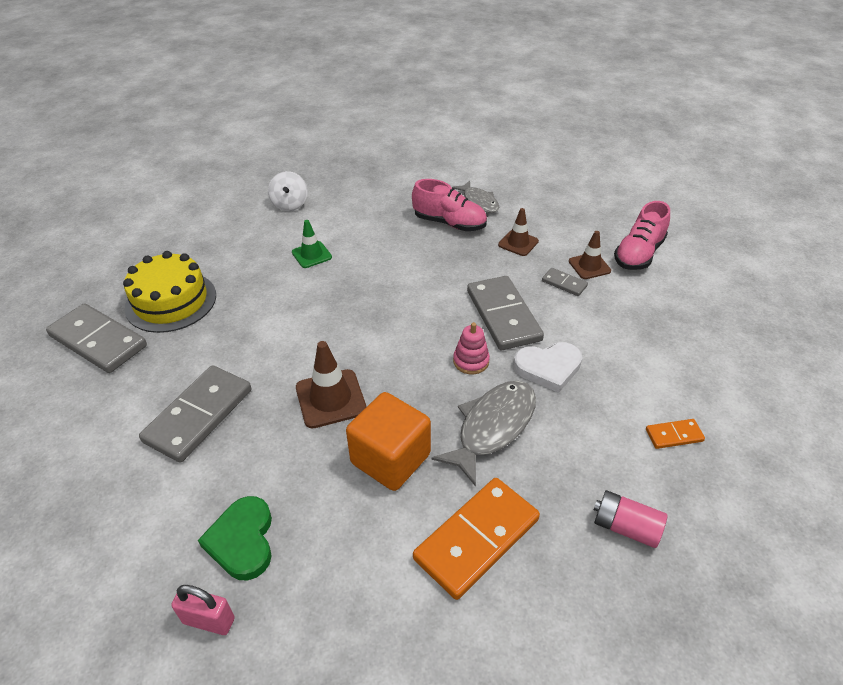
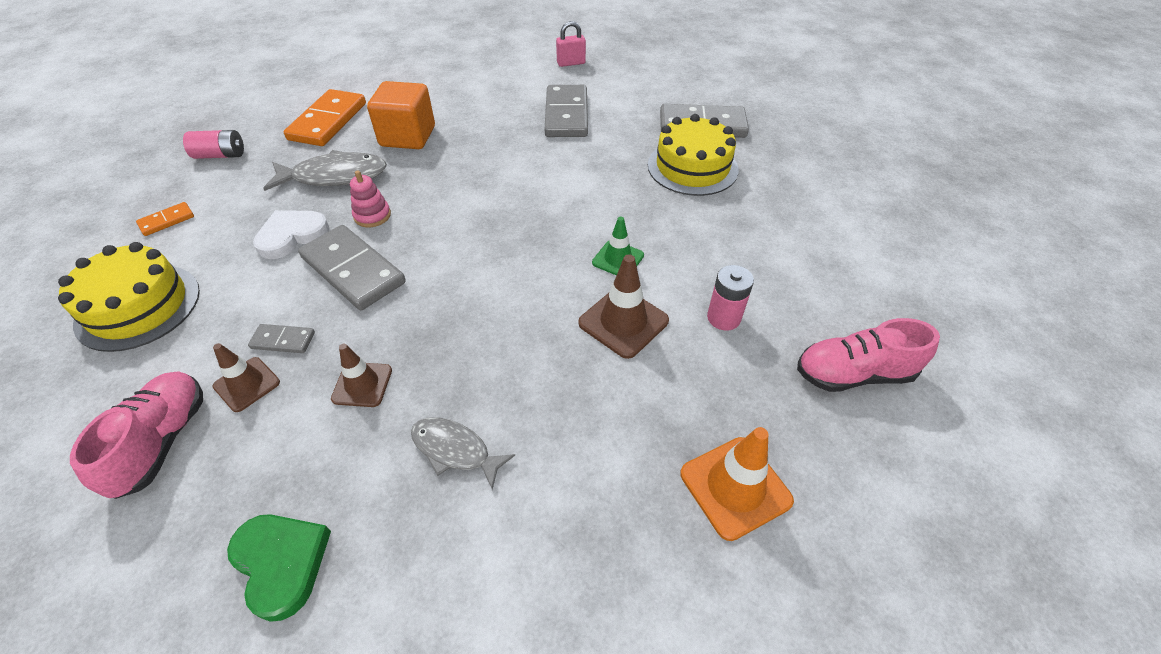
camera: 150 degrees right, 5 degrees up
pink padlock [171,585,235,635] -> pink padlock moved to [556,21,586,67]
green heart [198,496,272,581] -> green heart moved to [227,514,331,622]
white spinning top [268,171,308,211] -> pink battery [707,265,754,331]
brown traffic cone [296,341,366,428] -> brown traffic cone moved to [578,254,669,359]
pink shoe [412,179,487,231] -> pink shoe moved to [797,318,940,392]
grey fish [432,381,536,487] -> grey fish turned 105 degrees counterclockwise [263,150,387,191]
none -> yellow cake [58,242,200,352]
none -> orange traffic cone [680,427,794,541]

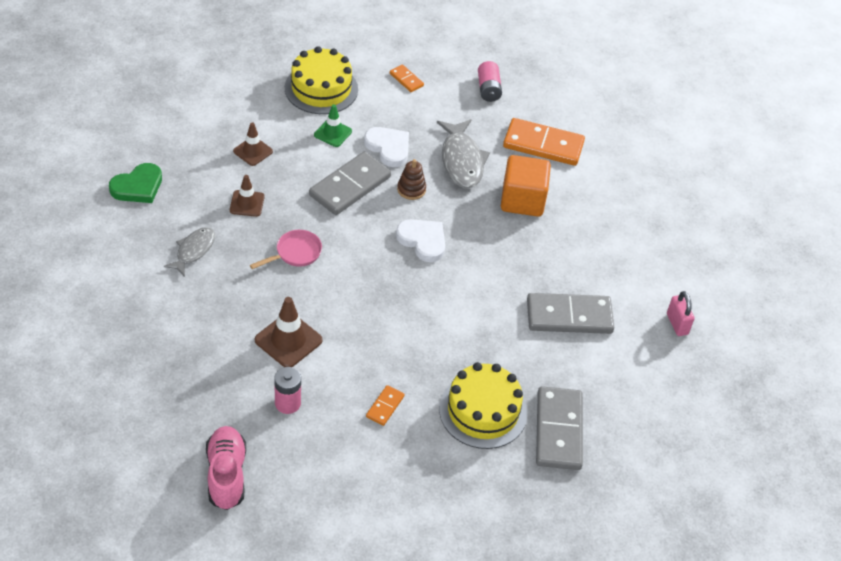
camera: 85 degrees right, 0 degrees up
pink shoe [70,371,203,499] -> none
grey domino [248,324,315,353] -> none
pink stacking toy [350,170,391,227] -> brown stacking toy [397,159,426,200]
green traffic cone [592,217,644,275] -> green traffic cone moved to [314,104,352,147]
orange traffic cone [680,427,794,541] -> none
none -> pink pan [250,230,322,269]
none -> orange domino [366,385,405,426]
none -> white heart [396,219,445,262]

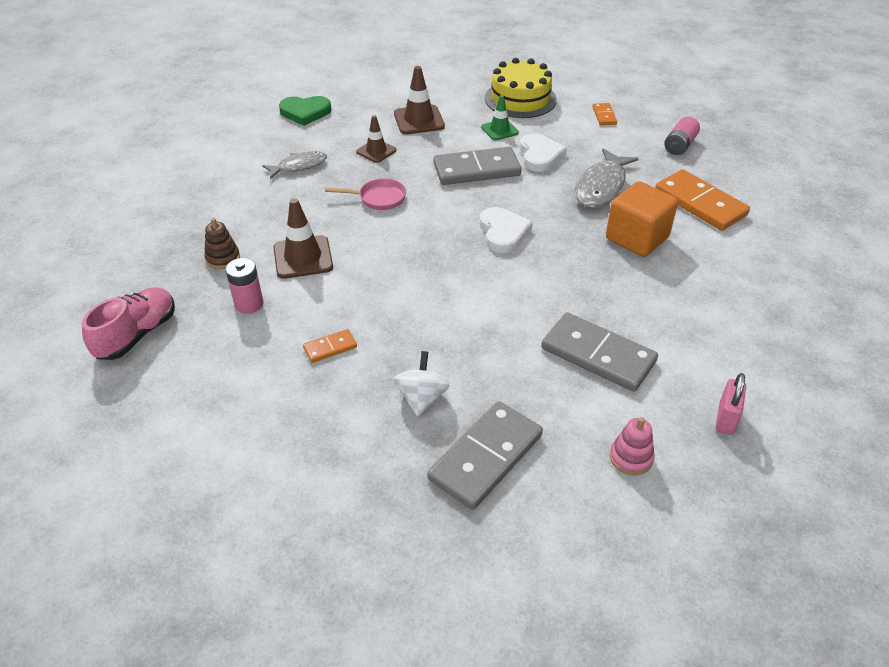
camera: 40 degrees right, 5 degrees down
brown traffic cone [233,122,273,166] -> brown traffic cone [394,66,445,134], size x1.53
brown stacking toy [397,159,426,200] -> brown stacking toy moved to [204,218,240,269]
yellow cake [439,362,527,449] -> white spinning top [393,351,450,417]
none -> pink stacking toy [610,417,654,475]

